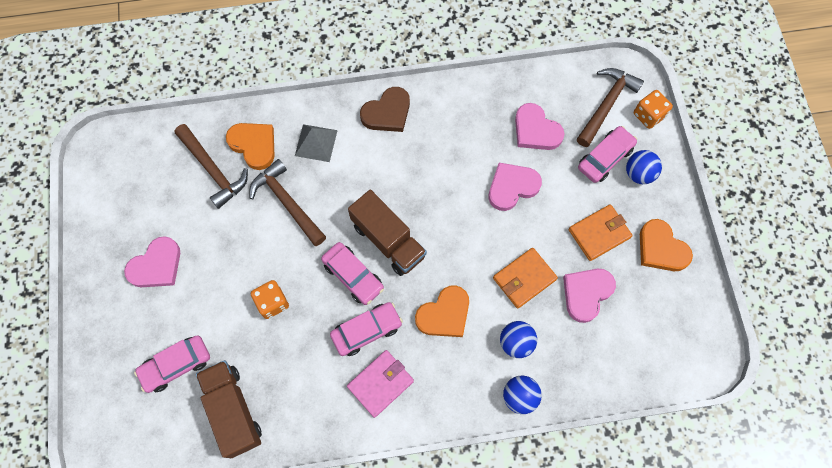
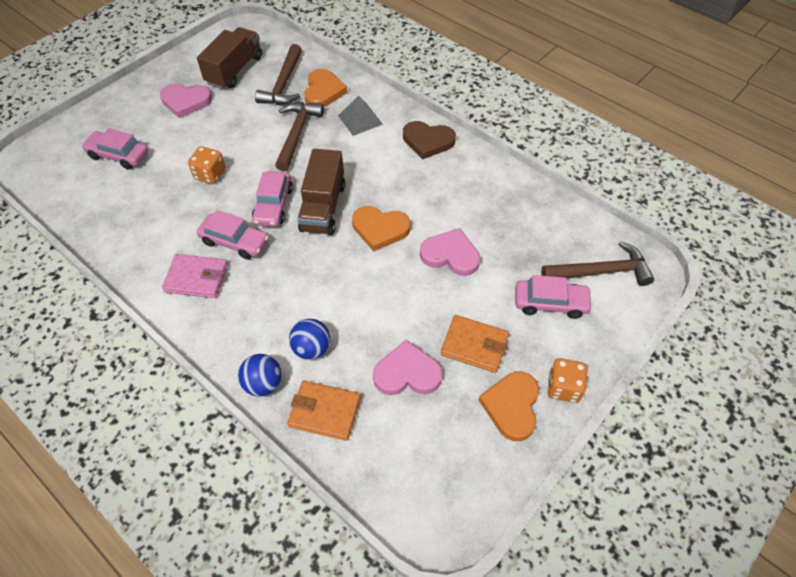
camera: 50 degrees right, 15 degrees down
brown truck [196,360,262,458] -> brown truck moved to [197,27,262,89]
orange heart [415,285,469,337] -> orange heart moved to [352,206,410,251]
orange wallet [493,248,558,309] -> orange wallet moved to [287,381,361,441]
pink heart [515,103,565,150] -> none
blue ball [626,150,662,184] -> none
orange dice [634,90,673,129] -> orange dice moved to [547,358,588,403]

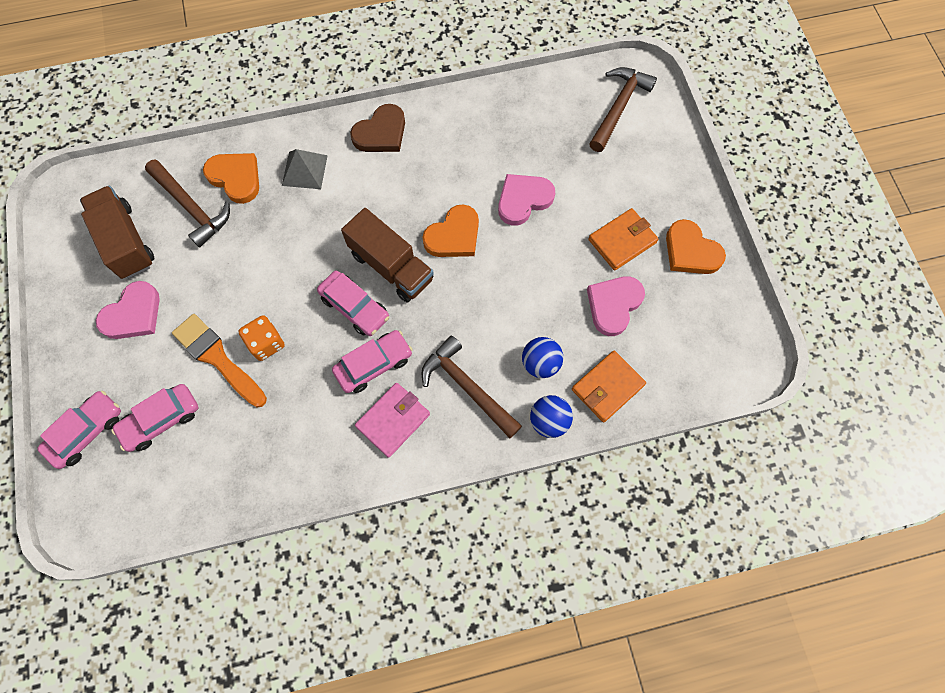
camera: 55 degrees left, 15 degrees up
brown hammer [275,102,324,172] -> brown hammer moved to [421,335,522,438]
pink car [515,275,593,319] -> pink car moved to [37,391,121,469]
orange dice [547,358,588,403] -> none
none -> orange brush [172,314,267,407]

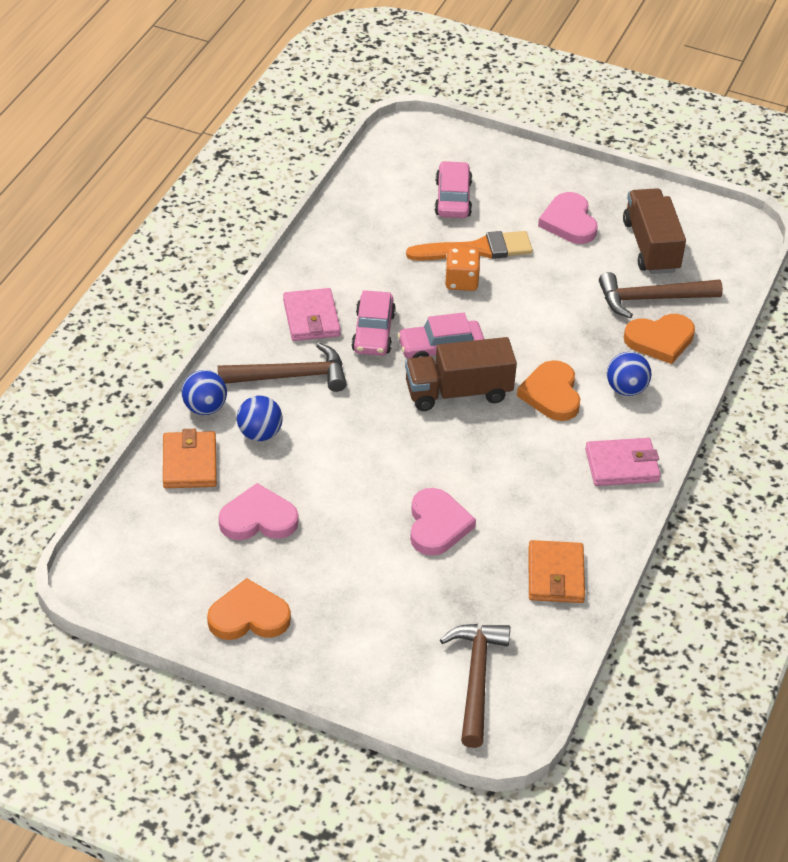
camera: 125 degrees right, 25 degrees down
pink car [37,391,121,469] -> none
brown truck [80,186,155,279] -> brown truck turned 105 degrees counterclockwise [623,188,686,274]
grey pyramid [282,149,328,189] -> blue ball [607,352,651,396]
brown heart [350,104,405,152] -> pink wallet [585,438,661,486]
orange heart [423,205,479,257] -> orange heart moved to [517,360,580,421]
pink heart [587,276,645,336] -> pink heart turned 75 degrees counterclockwise [219,483,298,540]
orange wallet [588,208,658,270] -> orange wallet moved to [528,540,585,603]
brown hammer [589,67,657,152] -> brown hammer turned 150 degrees counterclockwise [440,624,510,748]

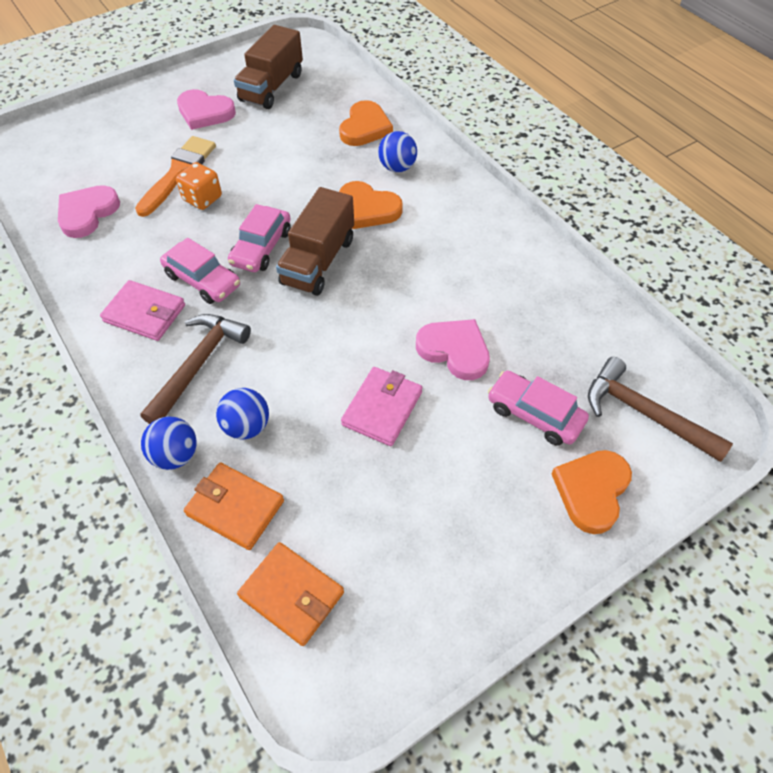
camera: 55 degrees left, 10 degrees up
orange heart [207,578,291,640] -> orange heart moved to [551,450,632,534]
pink heart [219,483,298,540] -> pink heart moved to [58,185,120,238]
pink car [435,161,472,218] -> pink car moved to [488,371,589,446]
orange wallet [528,540,585,603] -> orange wallet moved to [237,542,344,646]
pink wallet [585,438,661,486] -> pink wallet moved to [341,367,422,446]
brown hammer [599,272,723,318] -> none
brown truck [623,188,686,274] -> brown truck turned 90 degrees counterclockwise [234,25,303,109]

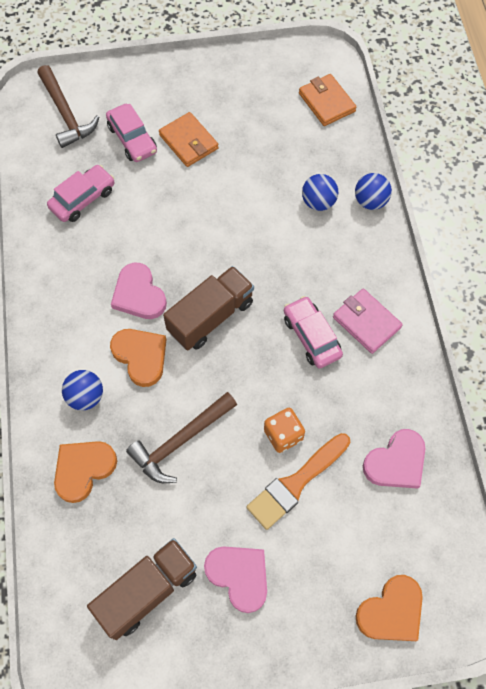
camera: 155 degrees left, 10 degrees up
brown hammer [140,314,251,424] -> brown hammer moved to [126,392,237,483]
orange wallet [184,462,284,550] -> orange wallet moved to [159,112,219,167]
pink car [228,204,291,272] -> pink car moved to [47,165,114,222]
pink wallet [341,367,422,446] -> none
pink heart [416,319,490,380] -> pink heart moved to [111,263,167,319]
orange heart [551,450,632,534] -> orange heart moved to [355,575,423,641]

